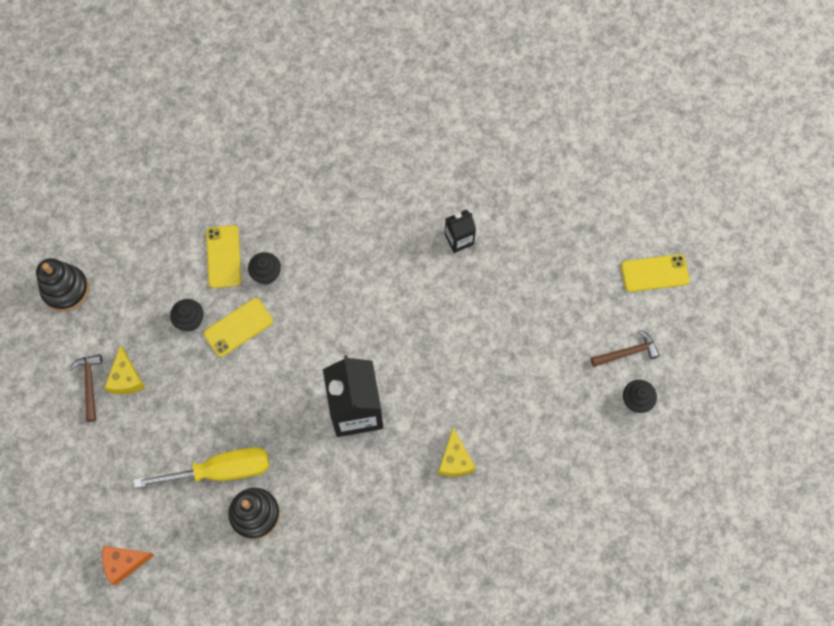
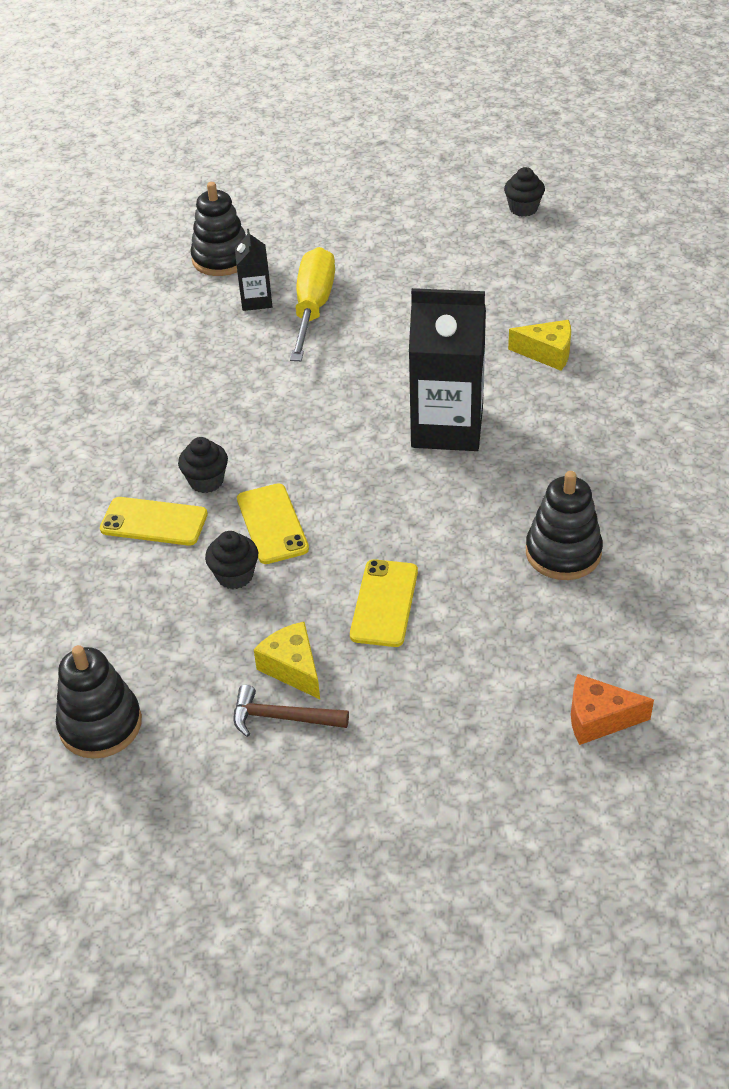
camera: 70 degrees left, 25 degrees down
orange cheese [102,546,154,585] -> orange cheese turned 90 degrees clockwise [571,674,654,745]
yellow cheese [104,346,145,394] -> yellow cheese turned 135 degrees counterclockwise [254,621,320,699]
yellow screwdriver [134,447,269,488] -> yellow screwdriver moved to [290,247,335,361]
brown hammer [591,330,660,367] -> none
yellow phone [621,254,690,292] -> yellow phone moved to [350,559,418,647]
none -> black stacking toy [190,182,246,276]

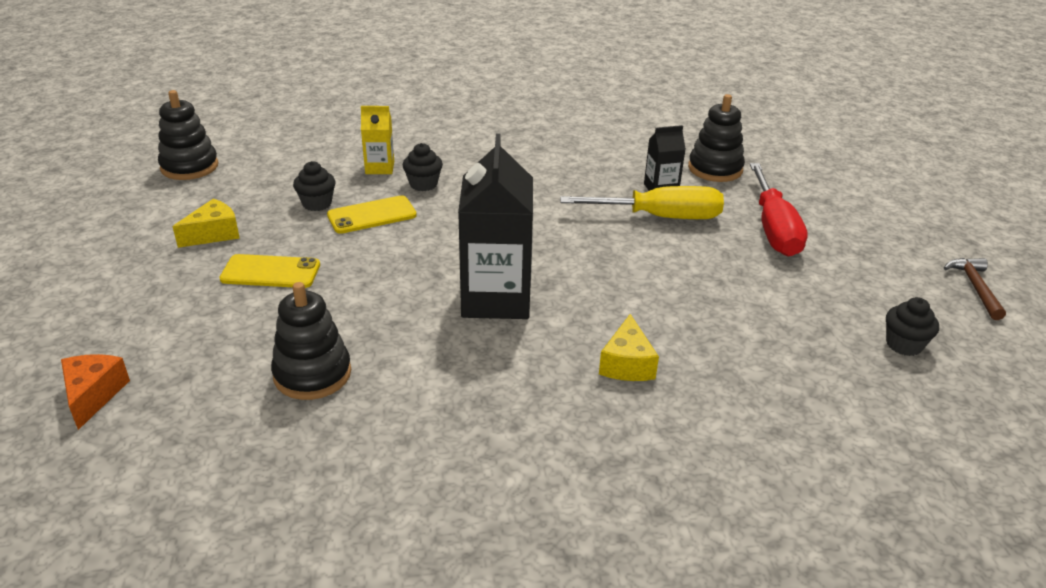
camera: 80 degrees right, 10 degrees down
yellow phone [100,497,208,546] -> yellow carton [361,106,394,174]
brown hammer [234,685,349,737] -> brown hammer moved to [944,258,1006,320]
none -> red screwdriver [750,163,808,257]

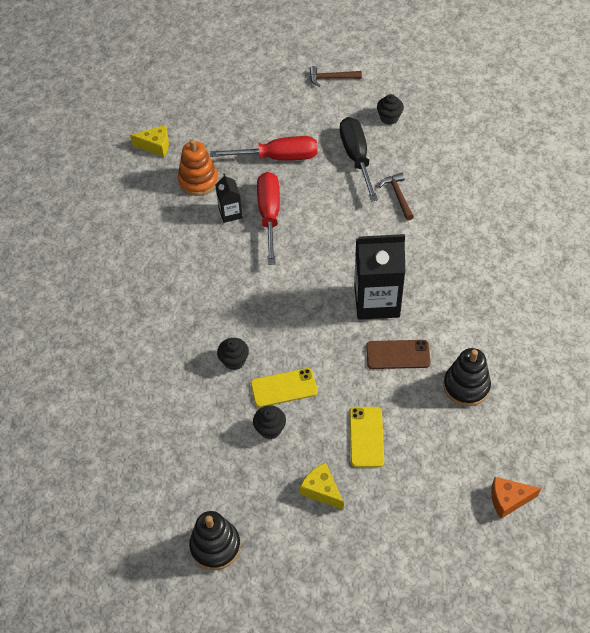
camera: 90 degrees left, 20 degrees up
yellow phone [327,195,417,234] -> yellow phone turned 75 degrees counterclockwise [251,368,318,407]
yellow carton [361,106,394,174] -> none
yellow screwdriver [560,186,724,219] -> red screwdriver [257,172,280,265]
yellow cheese [599,314,659,381] -> yellow cheese moved to [130,125,169,157]
black stacking toy [688,94,745,182] -> orange stacking toy [178,139,218,196]
none -> black screwdriver [340,117,378,202]
none -> brown phone [366,340,430,369]
none -> brown hammer [379,173,414,221]

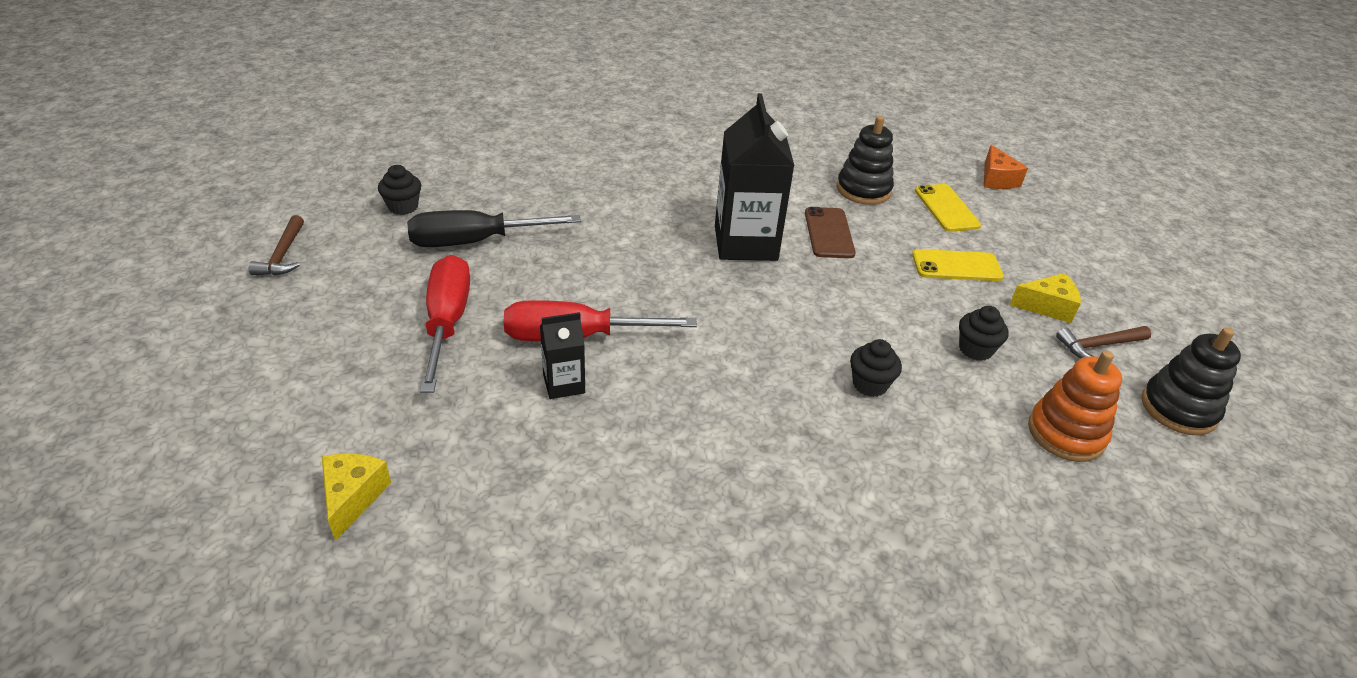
camera: 95 degrees left, 15 degrees down
orange stacking toy [178,139,218,196] -> orange stacking toy moved to [1028,351,1122,462]
yellow phone [251,368,318,407] -> yellow phone moved to [915,184,981,232]
yellow cheese [300,463,344,510] -> yellow cheese turned 135 degrees counterclockwise [1009,273,1081,323]
brown hammer [379,173,414,221] -> brown hammer moved to [1056,326,1151,358]

